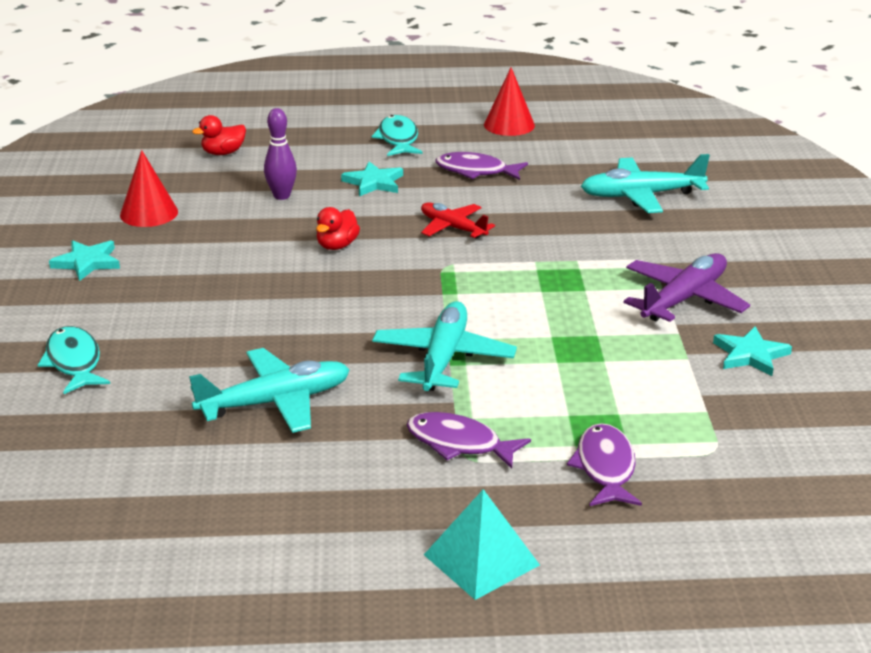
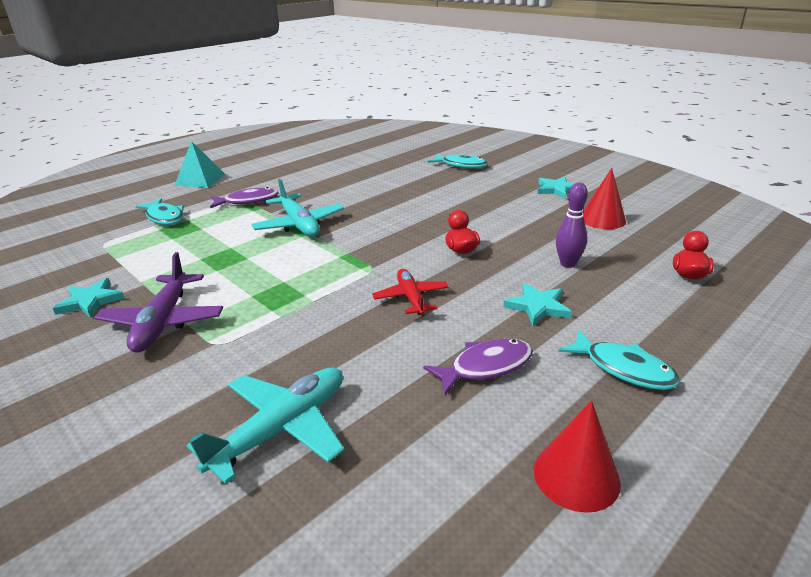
camera: 140 degrees right, 0 degrees up
turquoise plane [189,348,350,433] -> none
red plane [421,203,495,239] -> red plane turned 105 degrees counterclockwise [372,269,449,315]
purple fish [567,423,642,506] -> turquoise fish [135,198,184,225]

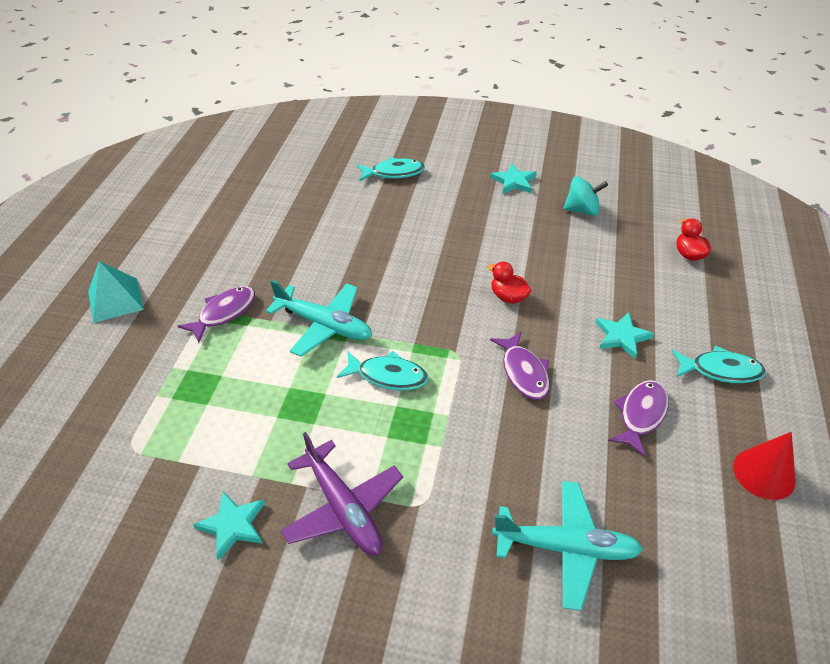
camera: 35 degrees left, 15 degrees up
turquoise fish [135,198,184,225] -> turquoise fish moved to [337,351,428,390]
turquoise plane [187,367,344,484] -> turquoise plane turned 90 degrees clockwise [492,481,643,611]
red plane [372,269,449,315] -> purple fish [490,331,550,400]
purple bowling pin [556,183,588,268] -> none
red cone [582,168,626,229] -> turquoise spinning top [563,176,608,216]

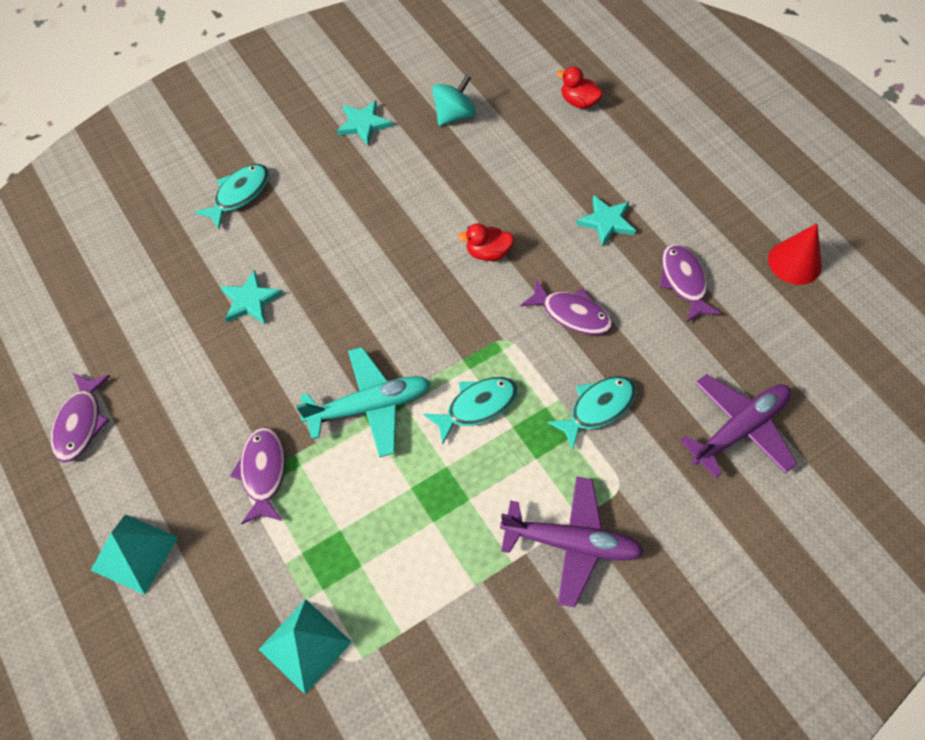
camera: 45 degrees left, 15 degrees up
turquoise star [193,491,265,560] -> turquoise star moved to [221,270,283,324]
turquoise plane [492,481,643,611] -> purple plane [680,374,797,478]
turquoise fish [672,346,766,383] -> turquoise fish moved to [547,376,636,450]
none -> purple fish [51,373,110,462]
none -> turquoise pyramid [259,599,352,694]

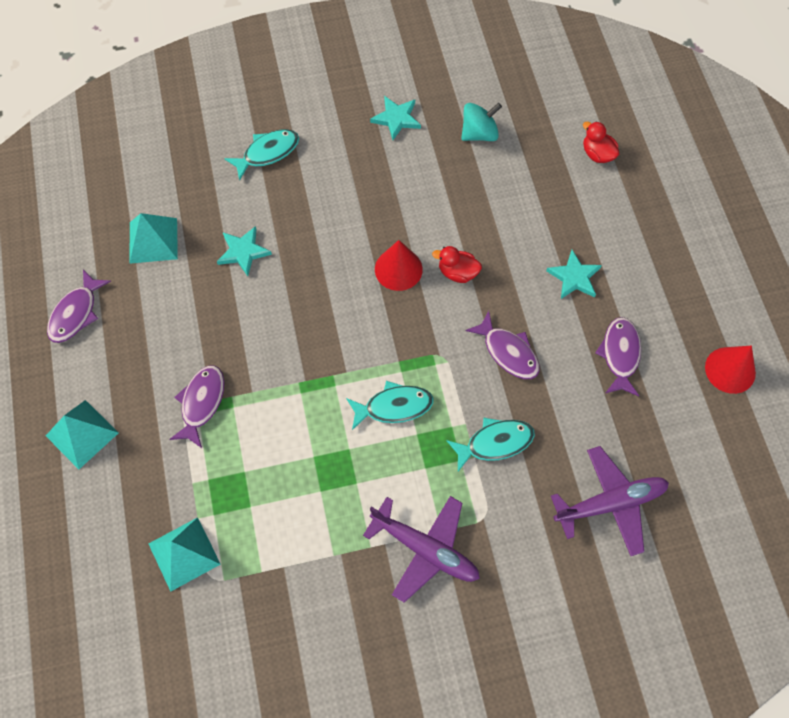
camera: 20 degrees right, 5 degrees up
turquoise plane [296,347,431,458] -> none
none -> turquoise pyramid [129,213,178,264]
none -> red cone [375,240,423,291]

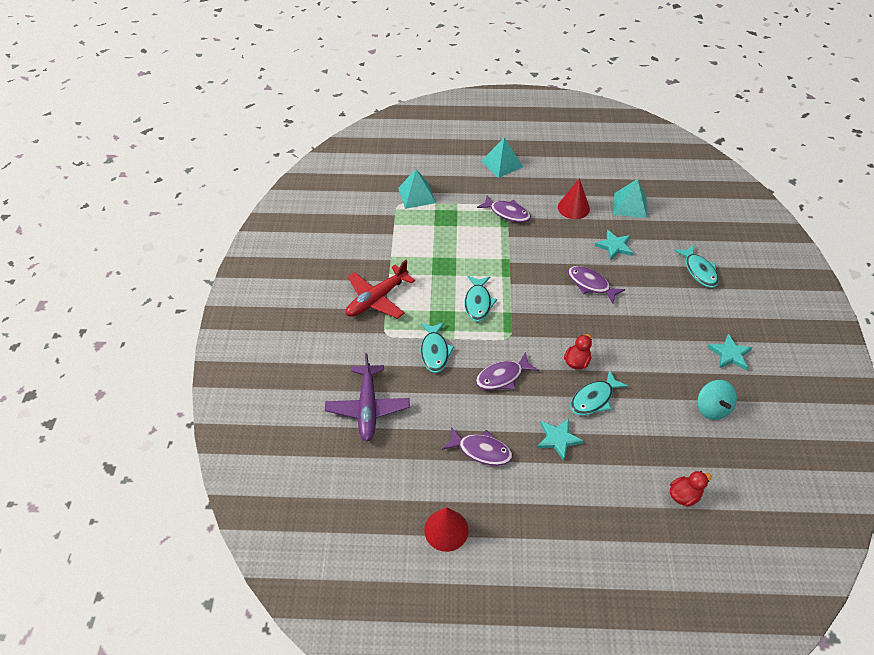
camera: 105 degrees right, 15 degrees down
purple fish [47,270,111,343] -> purple fish moved to [568,266,625,304]
purple plane [363,496,480,603] -> red plane [346,260,415,319]
red cone [375,240,423,291] -> red cone moved to [558,178,590,219]
none -> turquoise fish [570,369,628,415]

